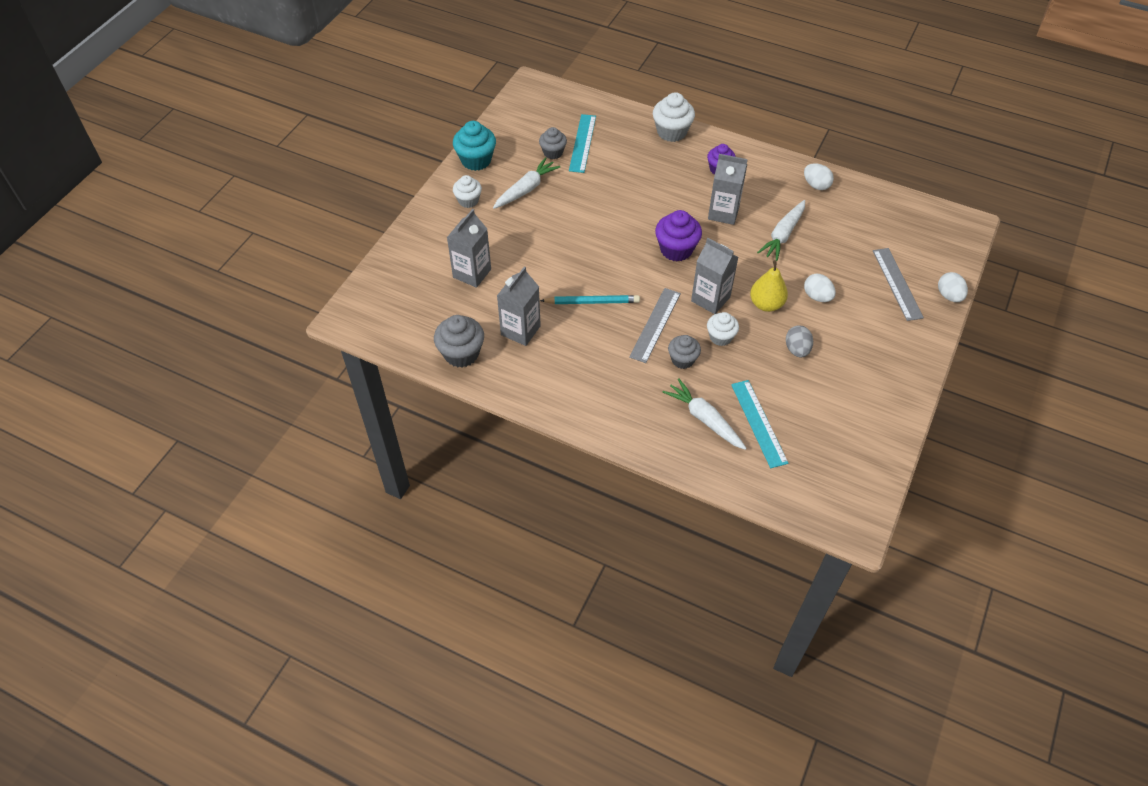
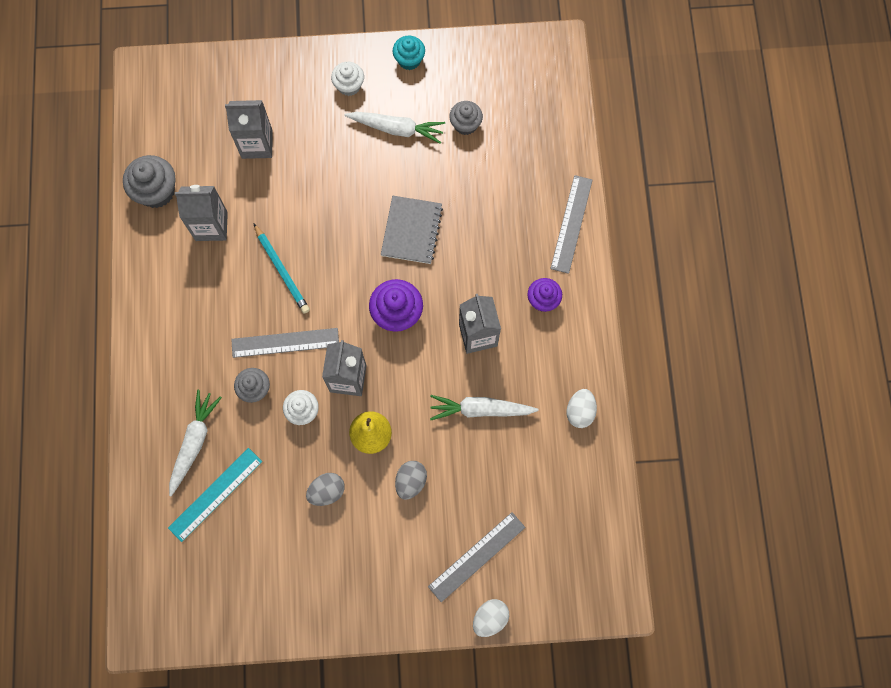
camera: 60 degrees right, 20 degrees up
turquoise cupcake [453,121,496,171] -> turquoise cupcake [393,36,425,70], size x0.65
turquoise ruler [569,114,596,173] -> none
white cupcake [653,92,695,142] -> grey ruler [550,175,593,274]
white egg [804,274,836,302] -> grey egg [395,461,427,500]
none -> grey notebook [381,196,443,264]

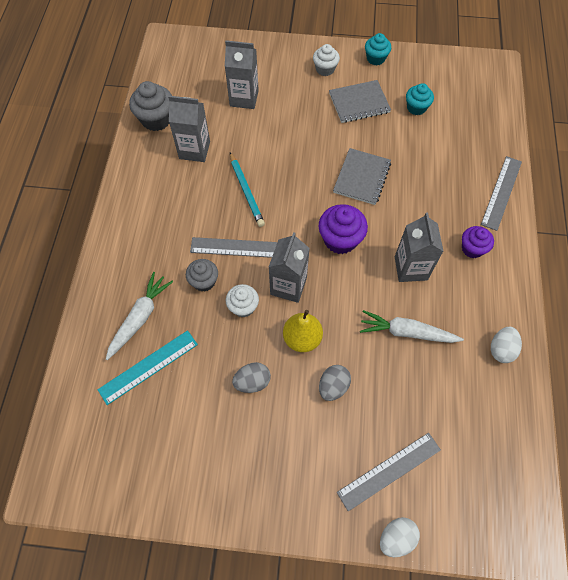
camera: 10 degrees right, 10 degrees down
white carrot [345,112,445,144] -> grey notebook [329,80,391,123]
grey cupcake [449,101,483,135] -> turquoise cupcake [406,83,434,115]

